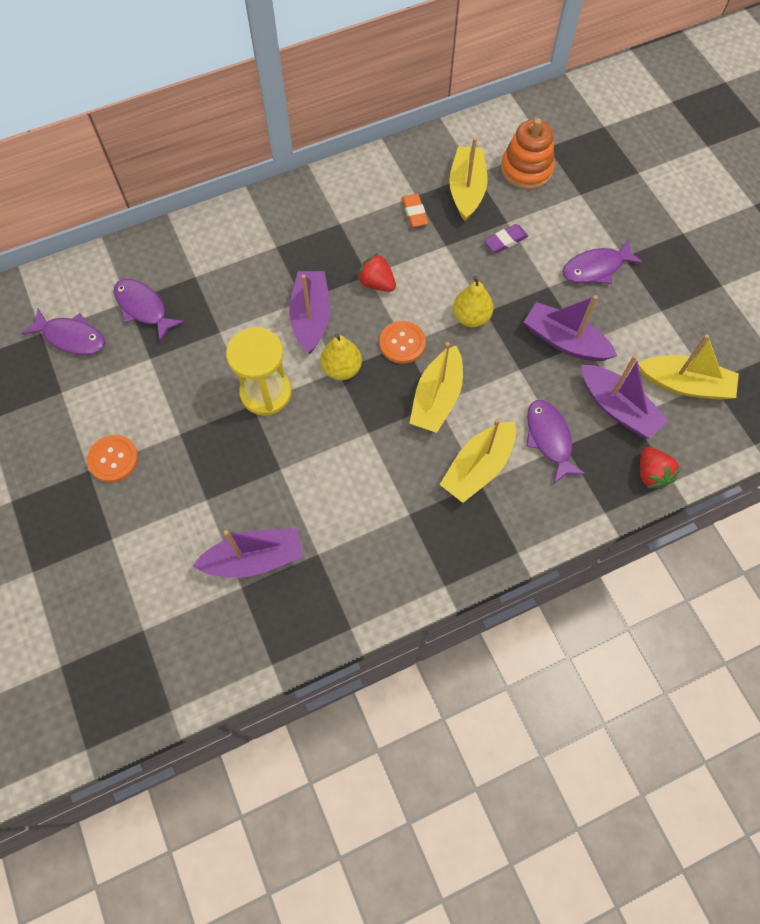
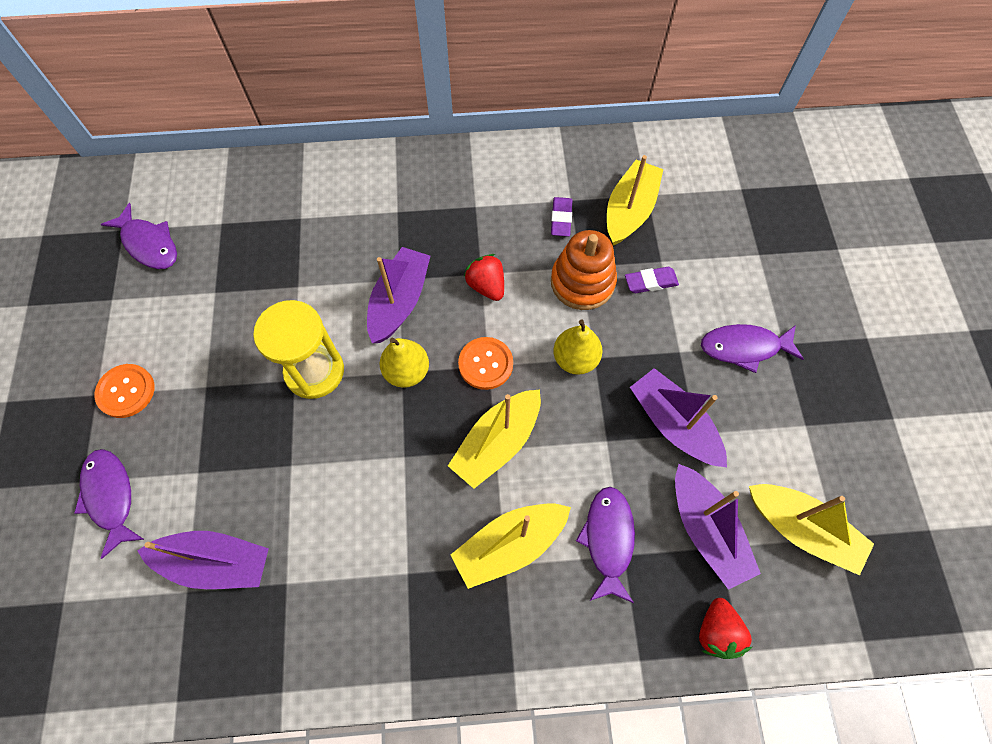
camera: 20 degrees right, 0 degrees up
purple fish [114,279,184,342] -> purple fish moved to [74,449,145,559]
orange eraser [402,194,428,227] -> purple eraser [551,197,573,237]
orange stacking toy [501,118,555,190] -> orange stacking toy moved to [551,230,617,310]

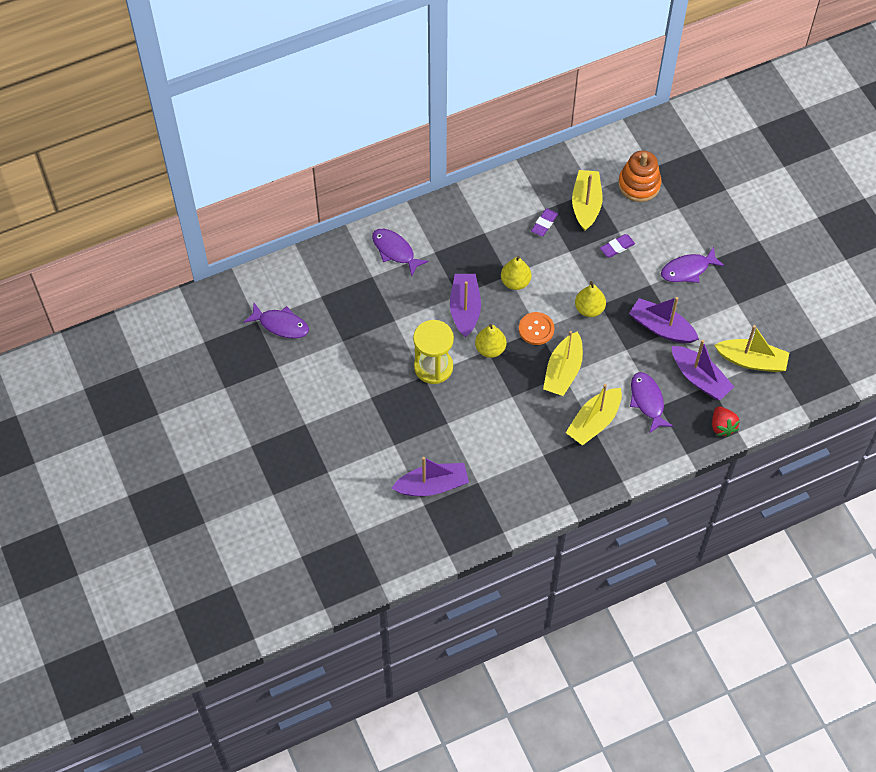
camera: 20 degrees left, 5 degrees down
purple fish [74,449,145,559] -> purple fish moved to [372,229,429,276]
orange button [94,364,155,418] -> none
red strawberry [464,254,504,301] -> yellow pear [501,256,531,290]
purple eraser [551,197,573,237] -> purple eraser turned 45 degrees clockwise [531,209,558,236]
orange stacking toy [551,230,617,310] -> orange stacking toy moved to [618,151,662,202]

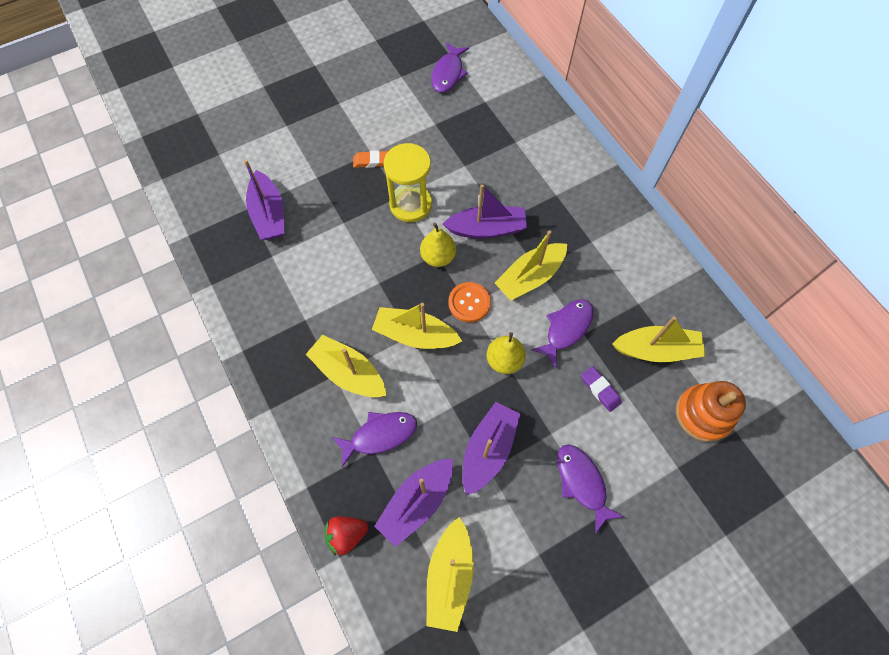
camera: 85 degrees right, 5 degrees up
purple fish [372,229,429,276] -> purple fish moved to [531,299,594,368]
yellow pear [501,256,531,290] -> yellow boat [495,230,567,300]
purple eraser [531,209,558,236] -> none
none -> orange eraser [353,151,388,168]

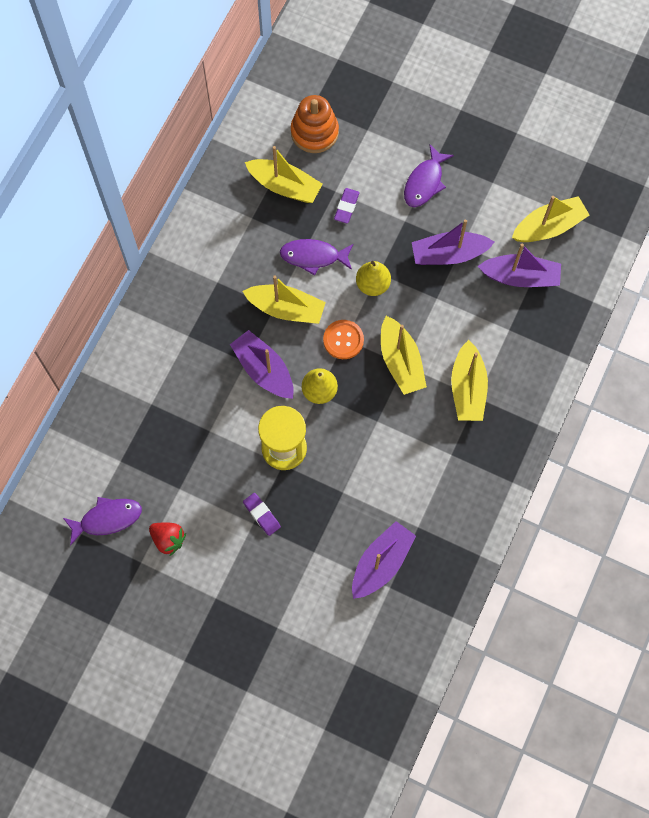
camera: 125 degrees left, 5 degrees up
red strawberry [324,516,369,556] -> red strawberry moved to [149,522,186,556]
purple fish [332,412,417,467] -> none
orange eraser [353,151,388,168] -> purple eraser [243,493,281,536]
yellow boat [612,316,706,362] -> yellow boat turned 150 degrees clockwise [245,146,322,203]

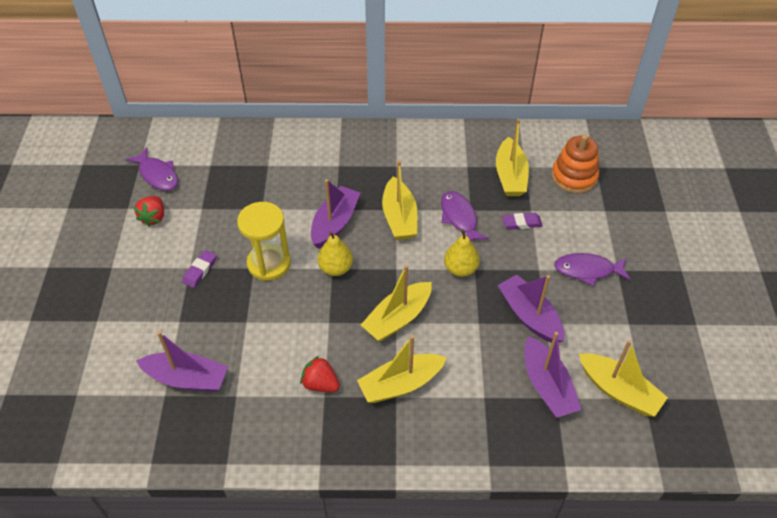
camera: 65 degrees right, 20 degrees down
orange button [323,320,364,359] -> none
none -> red strawberry [300,356,340,392]

